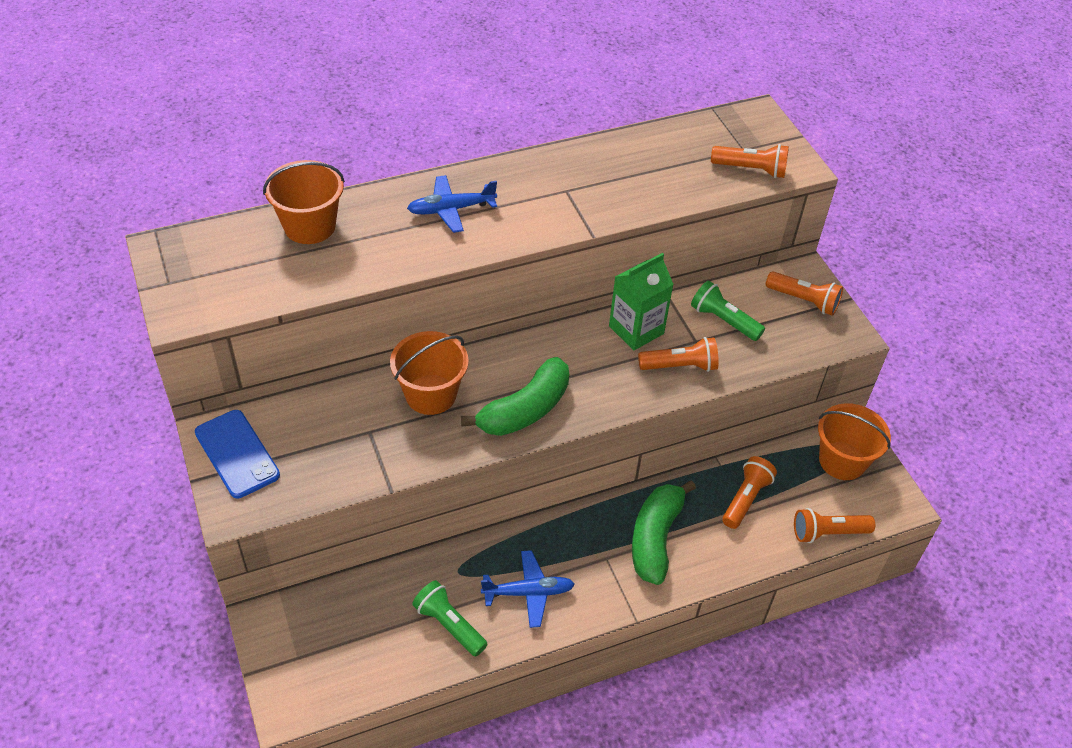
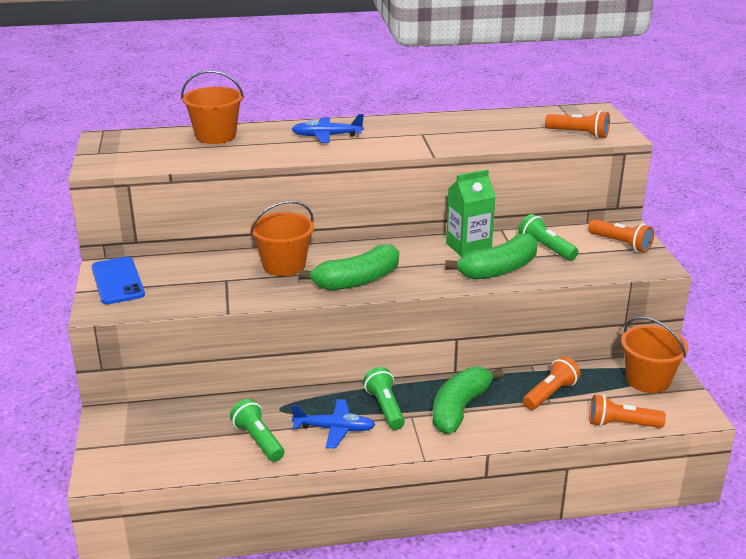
camera: 15 degrees right, 20 degrees down
orange flashlight [638,337,719,372] -> green banana [445,233,537,280]
none -> green flashlight [363,367,405,430]

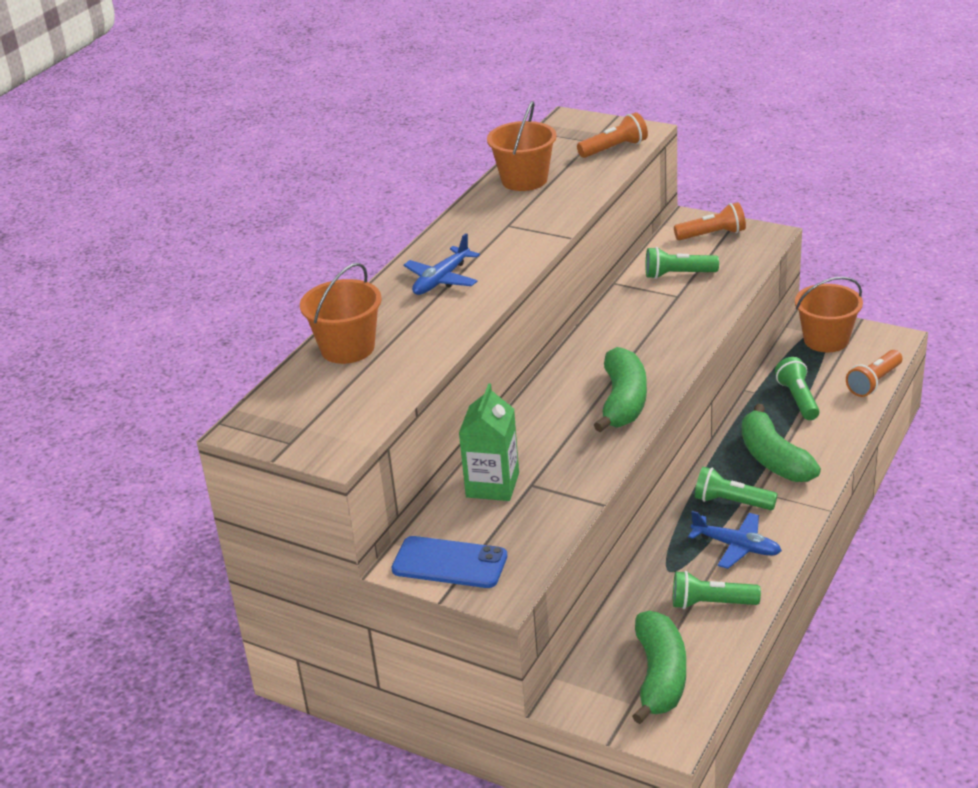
camera: 50 degrees left, 5 degrees up
orange bucket [250,201,314,276] -> orange bucket moved to [487,101,557,191]
blue plane [291,399,375,449] -> blue plane turned 75 degrees clockwise [688,511,782,569]
green banana [445,233,537,280] -> green banana moved to [632,611,686,724]
green carton [446,169,496,257] -> green carton moved to [459,383,519,501]
orange flashlight [523,357,581,410] -> green flashlight [775,357,820,420]

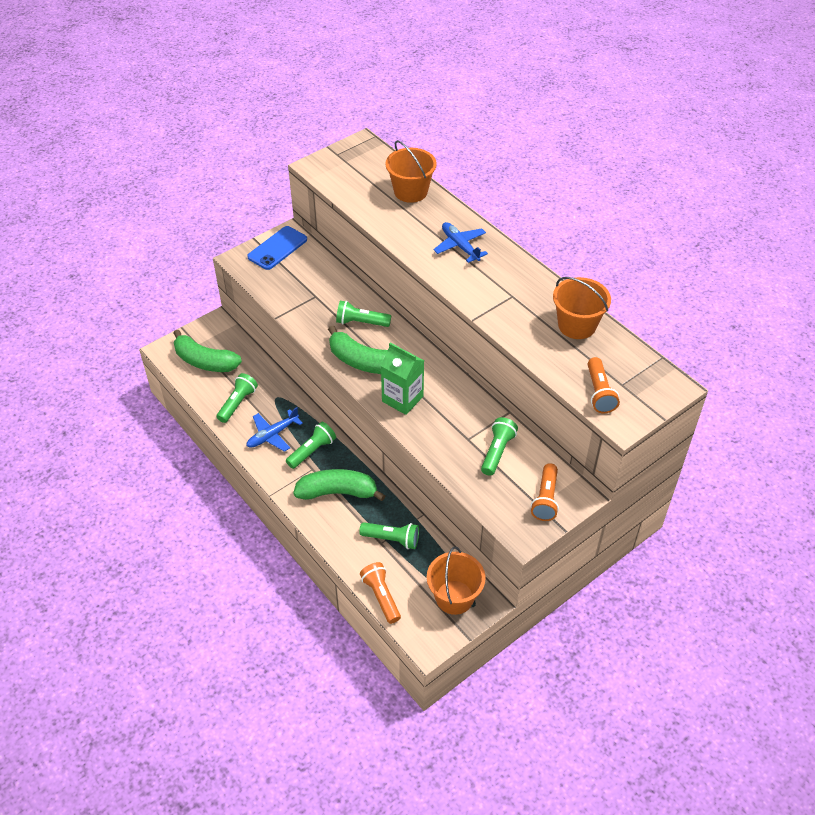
camera: 110 degrees right, 15 degrees up
green carton [459,383,519,501] -> green carton moved to [381,343,424,415]
none -> green flashlight [336,301,391,327]

